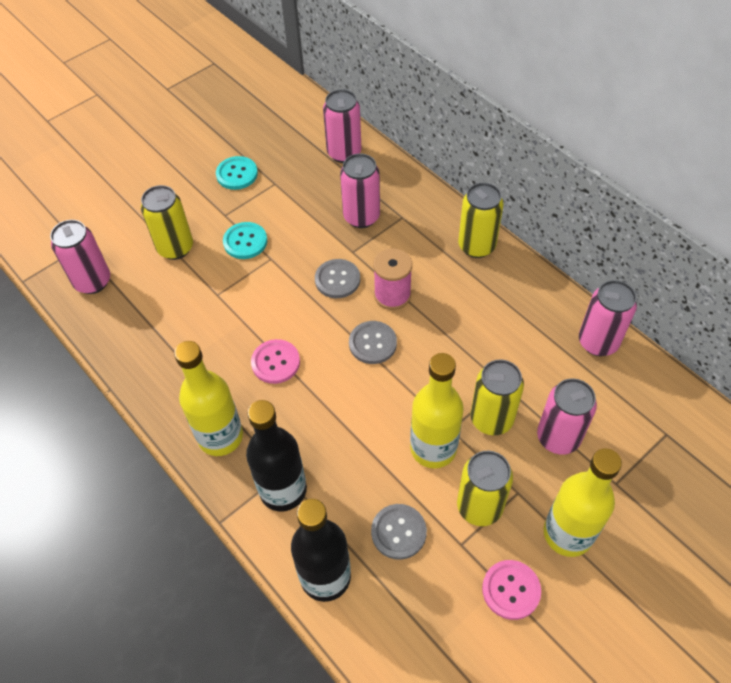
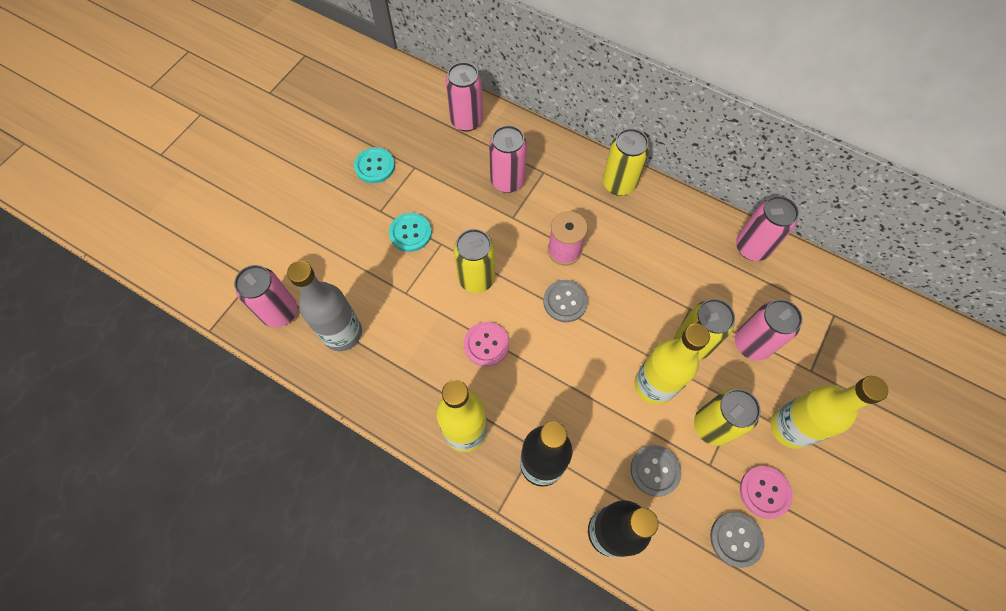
camera: 20 degrees left, 10 degrees up
yellow can [141,185,193,260] -> yellow can moved to [454,229,495,293]
grey button [315,259,360,298] -> grey button moved to [710,512,765,568]
none -> grey bottle [287,261,362,351]

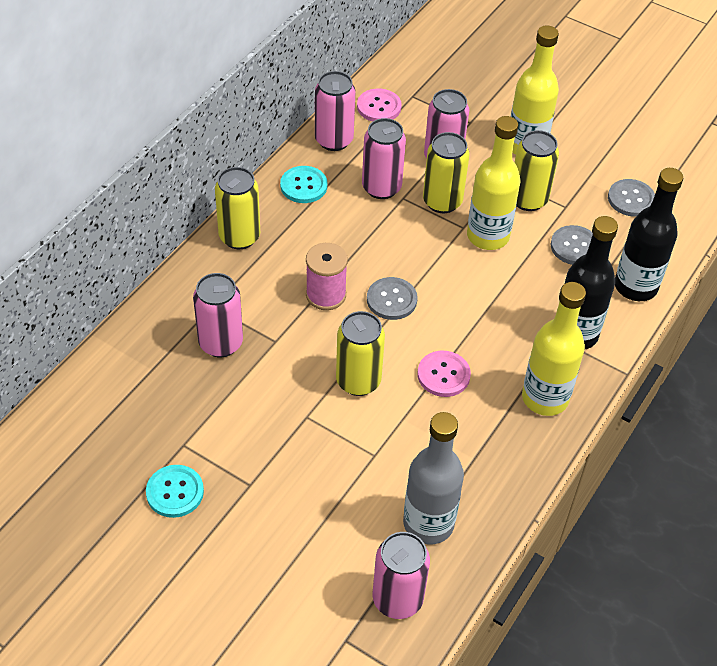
camera: 90 degrees left, 15 degrees down
turquoise button [389,213,432,252] -> turquoise button moved to [280,166,327,203]
pink can [446,62,483,132] -> pink can moved to [362,118,406,199]
pink button [740,466,793,519] -> pink button moved to [357,89,402,122]

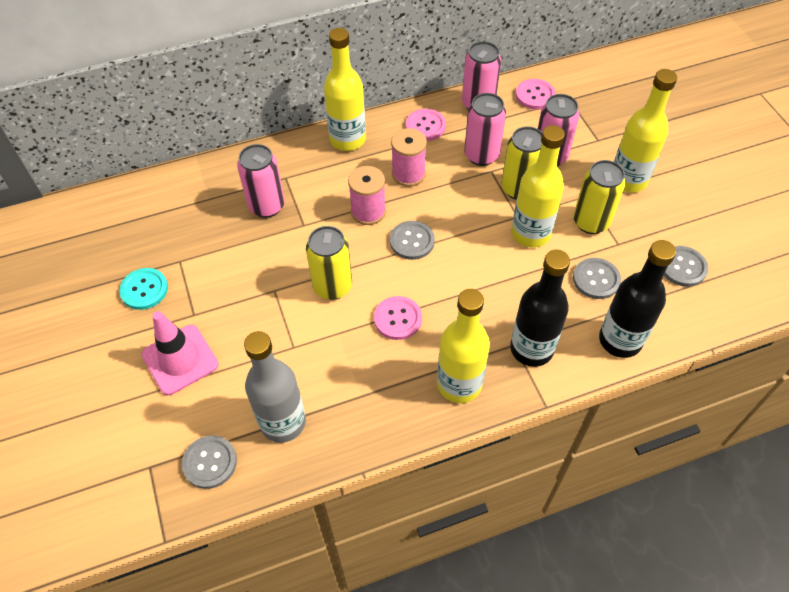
camera: 40 degrees right, 5 degrees up
yellow can [215,167,260,249] -> yellow bottle [324,28,366,151]
turquoise button [280,166,327,203] -> pink button [406,109,446,141]
pink can [372,532,430,619] -> grey button [182,436,237,489]
none -> pink traffic cone [141,311,219,395]
none -> pink spool [391,128,427,187]

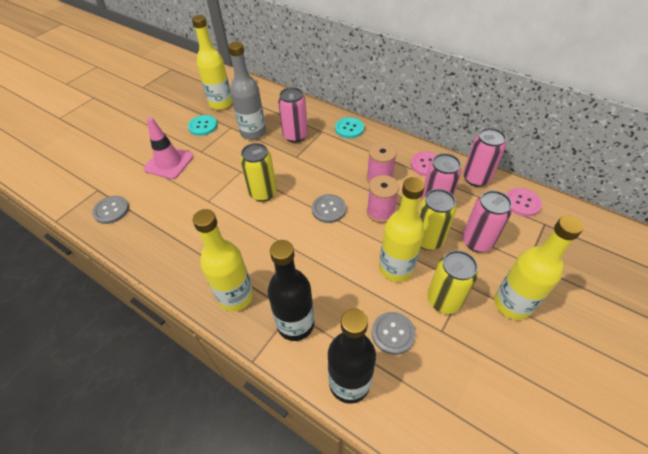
camera: 55 degrees right, 5 degrees down
grey bottle [244,331,306,443] -> grey bottle moved to [228,42,266,140]
yellow bottle [324,28,366,151] -> yellow bottle moved to [192,15,233,110]
pink spool [348,166,386,225] -> pink spool moved to [367,175,399,223]
pink button [374,296,422,340] -> none
grey button [664,246,708,287] -> none
none -> turquoise button [335,117,364,138]

